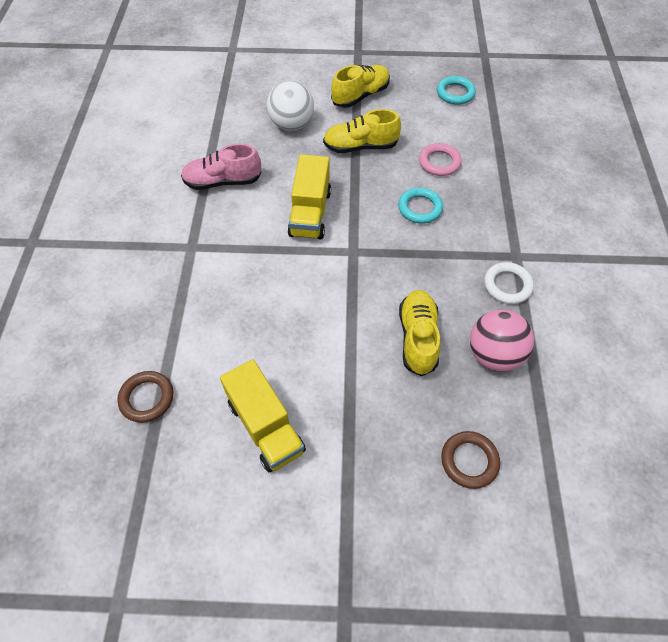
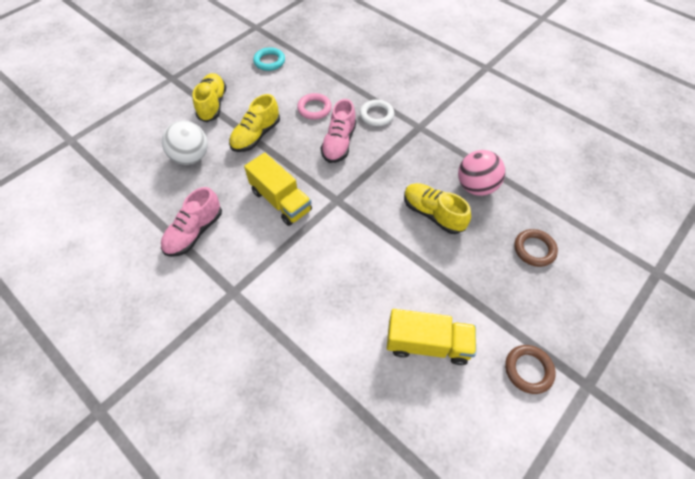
camera: 50 degrees left, 0 degrees up
brown ring [117,371,173,423] -> brown ring moved to [505,345,556,394]
turquoise ring [398,188,443,224] -> pink shoe [321,99,356,163]
white ring [484,262,534,304] -> white ring moved to [360,100,394,126]

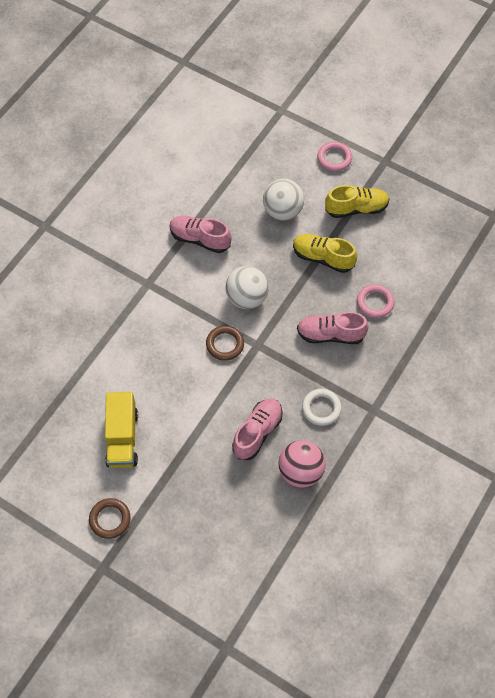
camera: 80 degrees right, 5 degrees up
yellow truck [244,153,312,226] -> white ball [226,266,269,309]
turquoise ring [253,47,285,71] -> none
white ring [360,100,394,126] -> white ring moved to [302,389,342,426]
yellow shoe [404,183,471,234] -> pink shoe [232,398,283,460]
brown ring [514,229,558,267] -> brown ring moved to [206,325,244,361]
none -> pink ring [317,142,352,172]

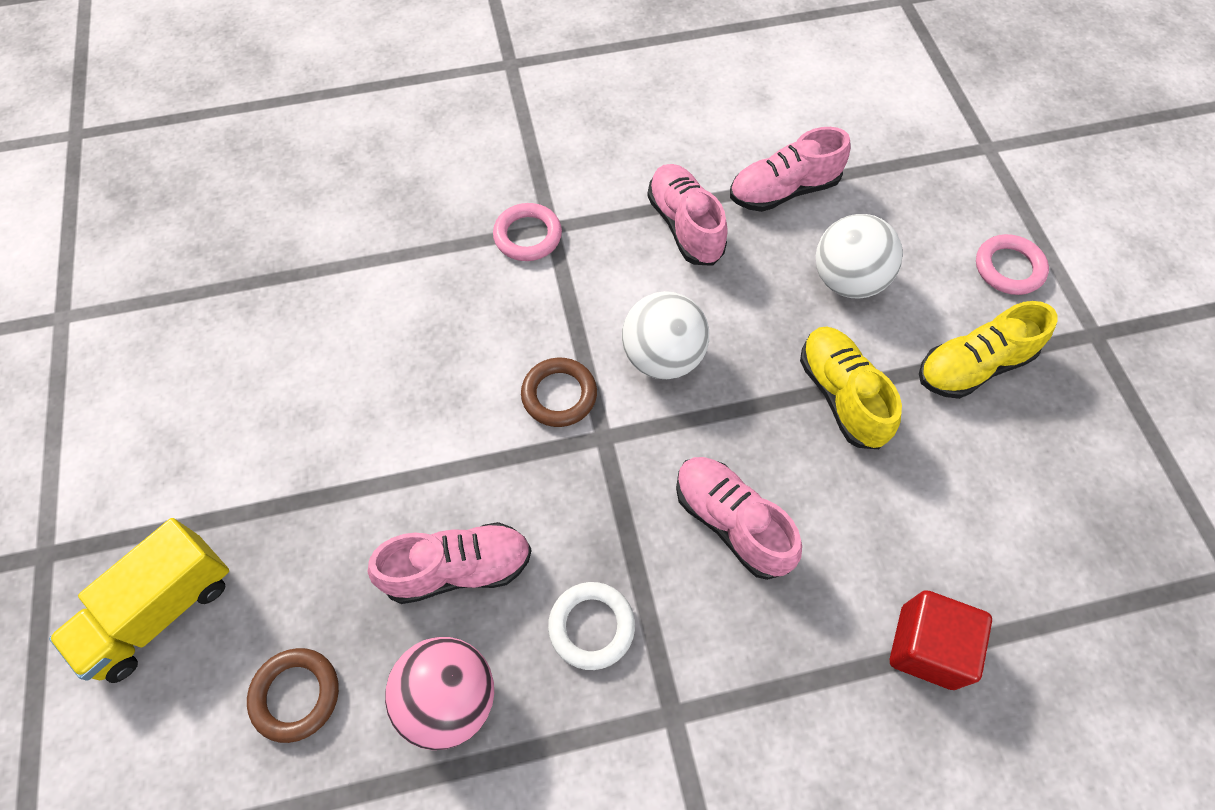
camera: 45 degrees right, 0 degrees up
brown ring [89,498,131,539] -> brown ring moved to [247,648,339,743]
yellow truck [105,392,138,468] -> yellow truck moved to [49,518,229,683]
yellow shoe [325,185,389,218] -> yellow shoe turned 120 degrees clockwise [919,301,1058,399]
pink ring [357,284,394,318] -> pink ring moved to [493,203,562,261]
none -> pink shoe [730,127,851,212]
none -> red cube [890,590,992,690]

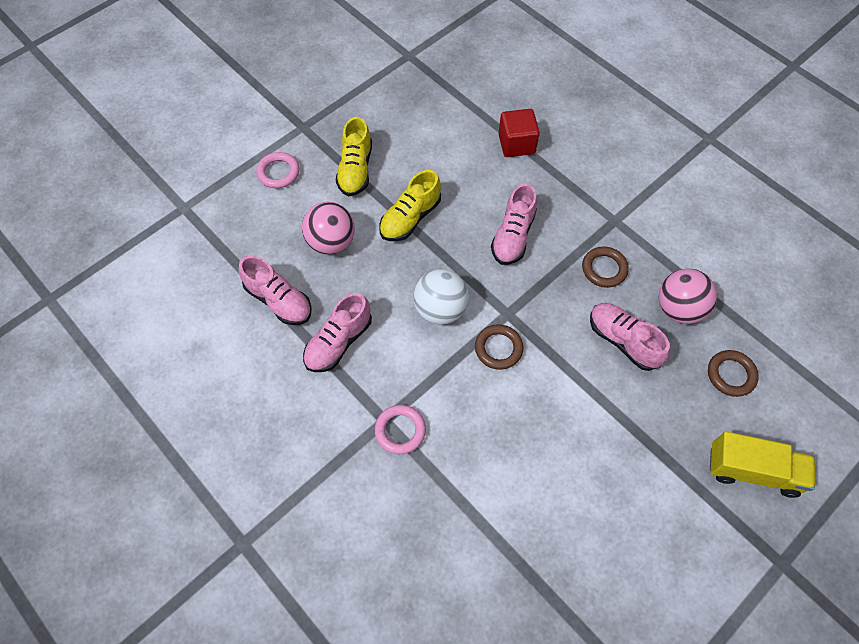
camera: 120 degrees left, 0 degrees up
white ring [548,582,635,670] -> brown ring [582,246,629,288]
white ball [816,214,903,299] -> pink ball [302,202,355,255]
yellow shoe [919,301,1058,399] -> yellow shoe turned 60 degrees clockwise [336,117,372,196]

